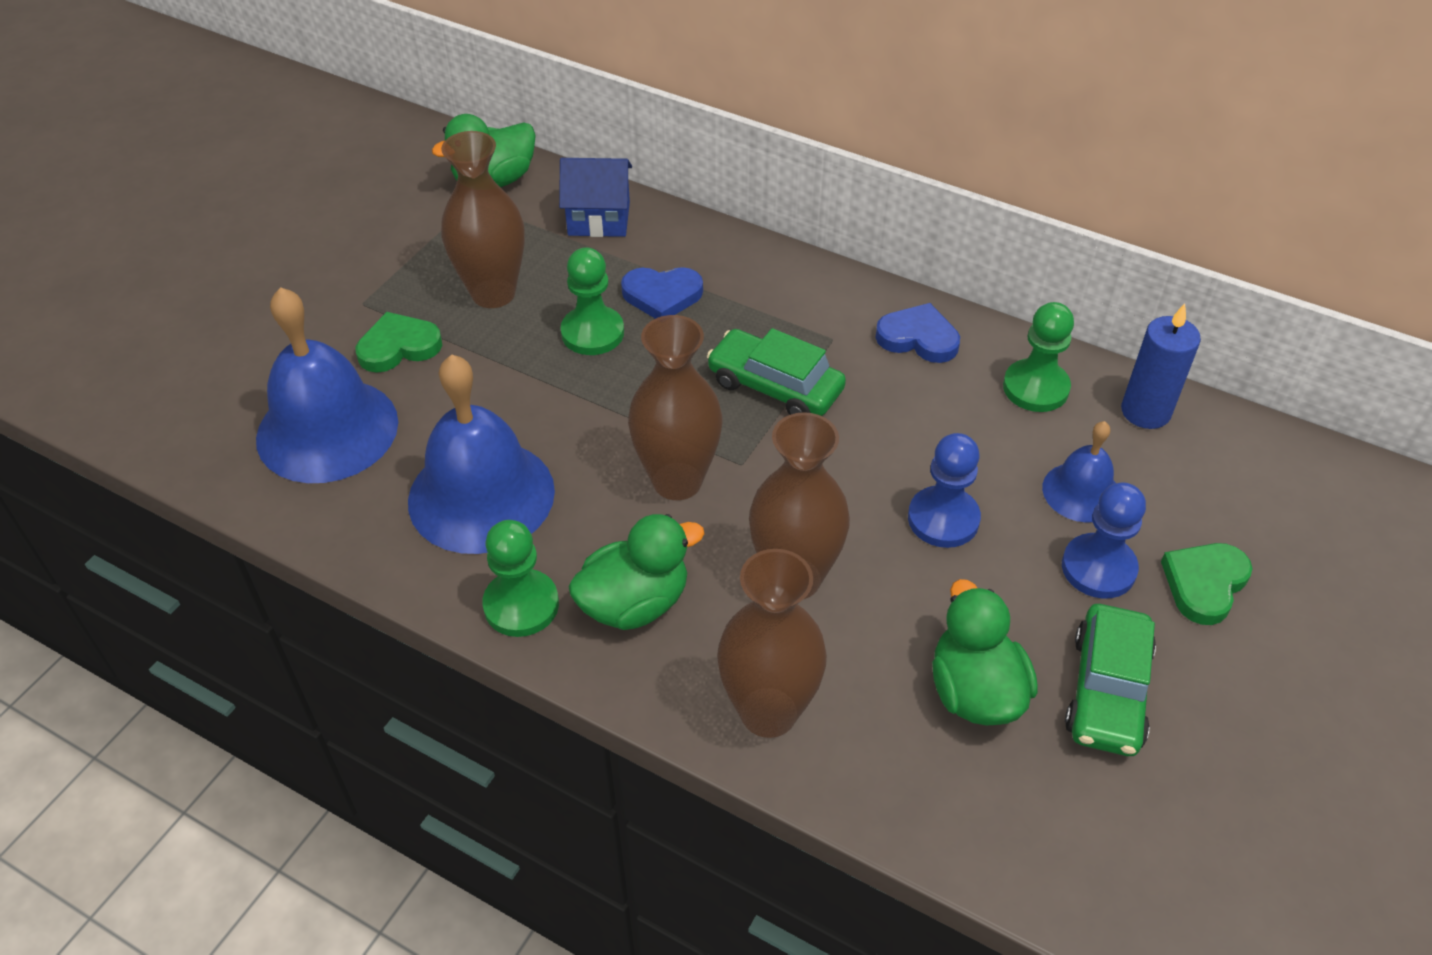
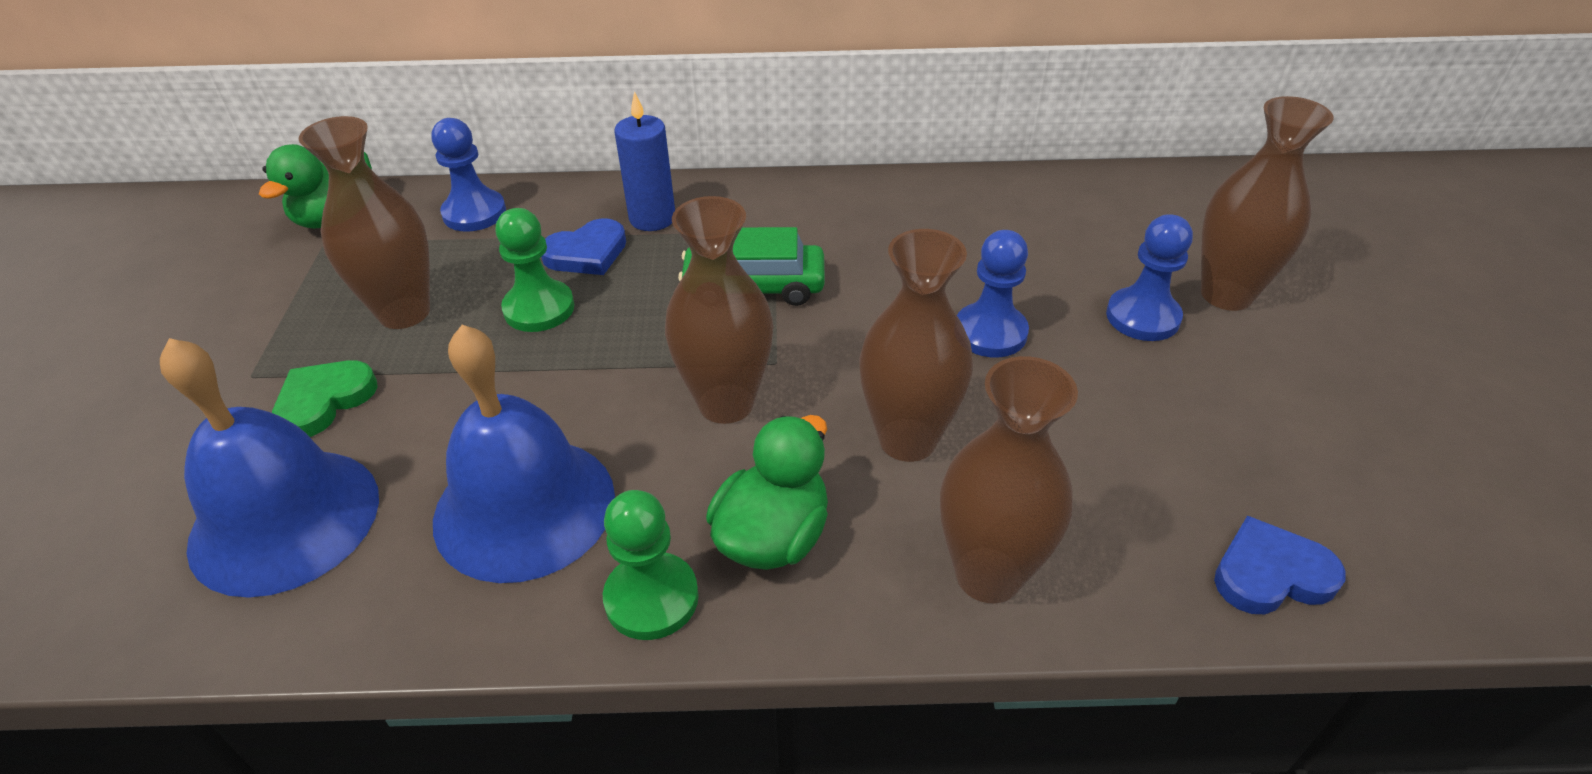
camera: 30 degrees left, 5 degrees down
blue house [559,158,632,237] -> blue pawn [432,118,506,232]
blue heart [875,303,960,363] -> blue heart moved to [1214,515,1346,614]
green duck [932,579,1038,726] -> none
green pawn [1003,302,1074,412] -> none
blue bell [1042,421,1116,522] -> none
green car [1065,604,1156,756] -> none
blue candle [1121,304,1201,429] -> blue candle moved to [615,91,675,231]
green heart [1161,543,1253,625] -> brown vase [1201,96,1334,311]

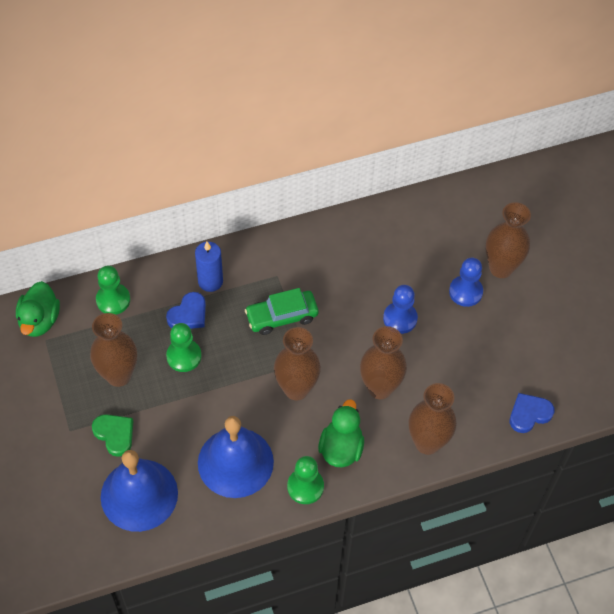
camera: 20 degrees left, 15 degrees up
green heart [272,360,378,437] -> green heart turned 120 degrees clockwise [92,414,133,457]
blue pawn [432,118,506,232] -> green pawn [96,266,130,315]

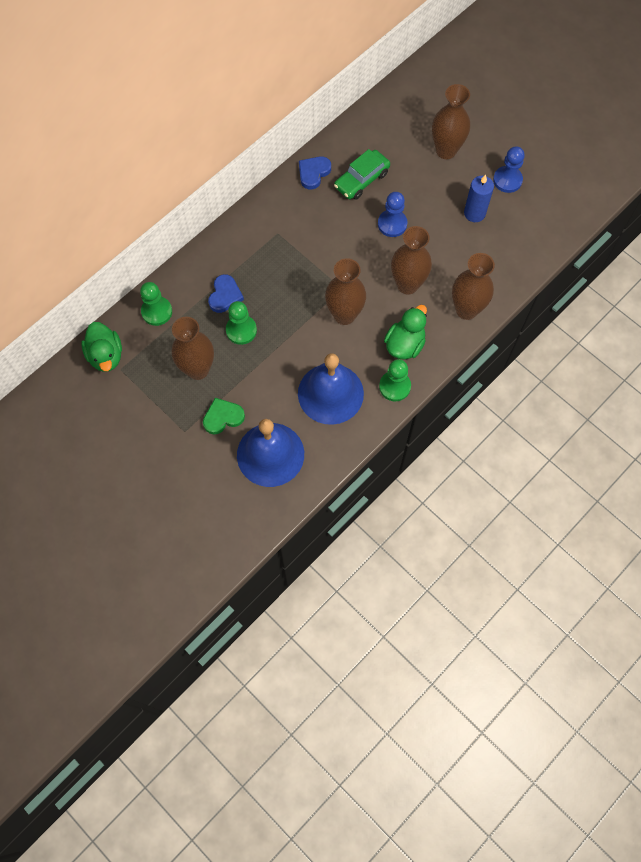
camera: 25 degrees left, 10 degrees up
green heart [92,414,133,457] -> green heart turned 45 degrees counterclockwise [203,398,245,435]
blue candle [195,242,223,292] -> blue candle moved to [464,174,494,222]
green car [245,288,319,335] -> green car moved to [334,149,390,200]
green duck [318,399,364,467] -> green duck turned 45 degrees clockwise [384,305,427,360]
blue pawn [449,258,483,307] -> blue pawn moved to [493,146,525,193]
blue heart [510,393,554,433] -> blue heart moved to [299,156,331,190]

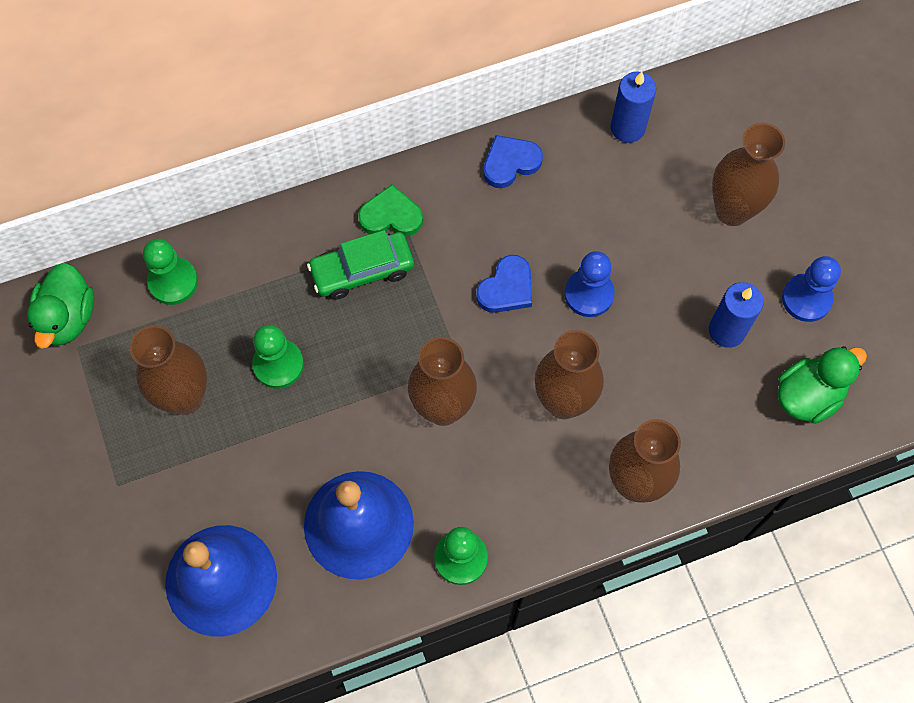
camera: 25 degrees right, 0 degrees up
green heart [203,398,245,435] -> green heart moved to [358,184,423,236]
blue heart [208,274,244,313] -> blue heart moved to [476,255,532,313]
green car [334,149,390,200] -> green car moved to [307,230,414,300]
green duck [384,305,427,360] -> green duck moved to [778,346,867,424]
none -> blue candle [611,71,656,143]

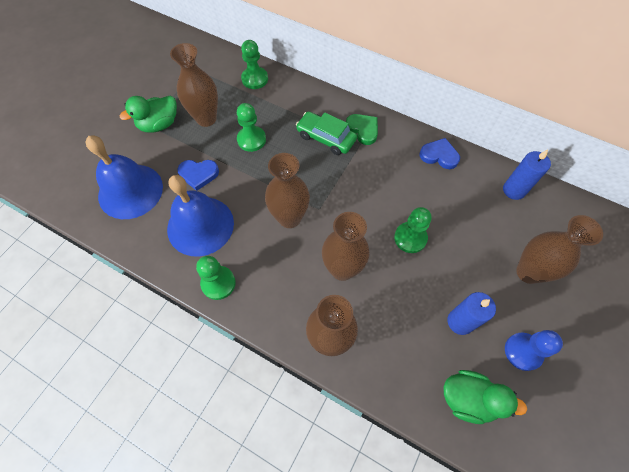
camera: 50 degrees right, 5 degrees down
green duck [27,262,94,349] -> green duck moved to [120,96,177,133]
blue heart [476,255,532,313] -> blue heart moved to [177,160,219,191]
blue pawn [564,251,615,317] -> green pawn [394,207,432,253]

